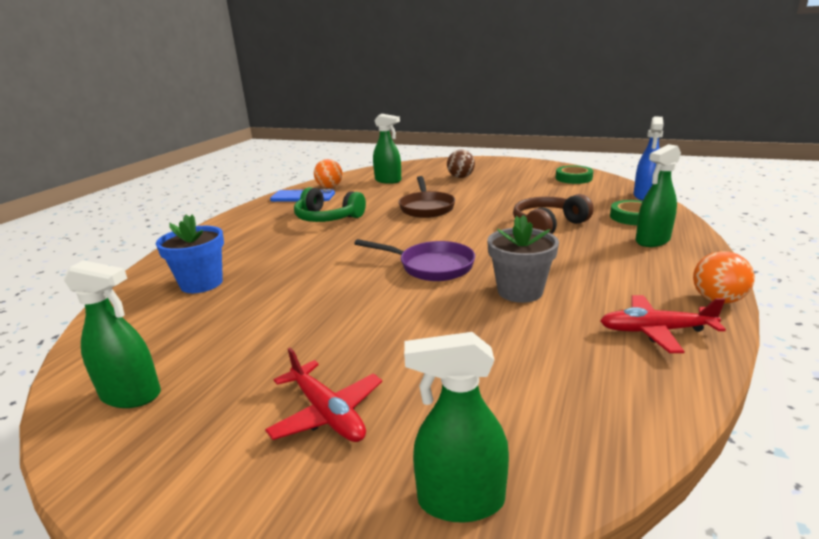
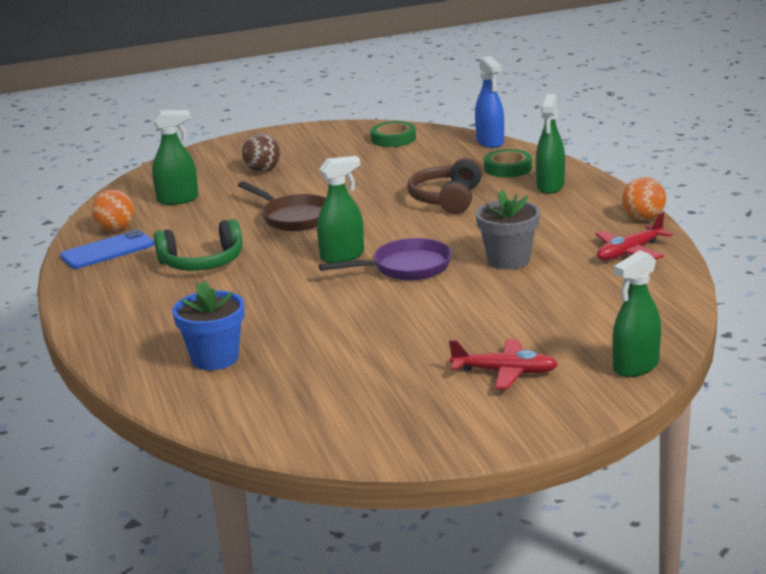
camera: 40 degrees left, 0 degrees up
green spray bottle [64,260,161,408] -> green spray bottle moved to [317,156,364,263]

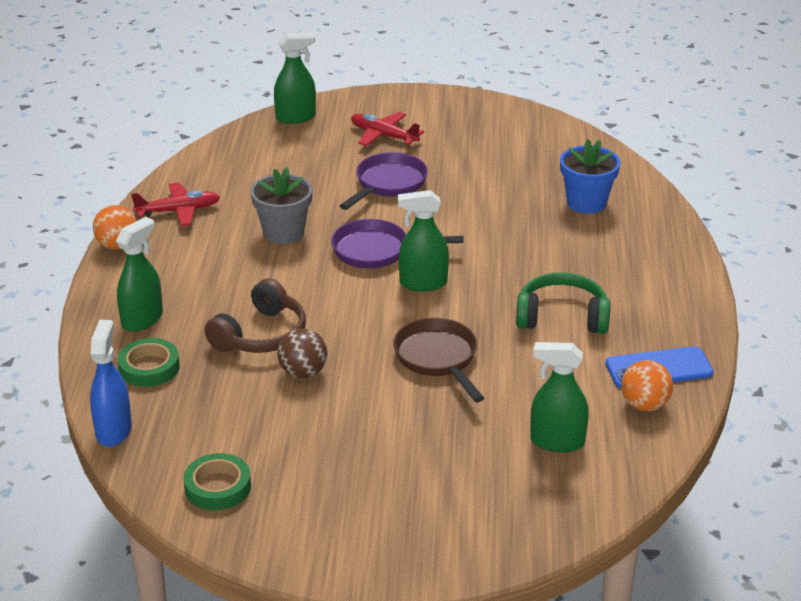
camera: 160 degrees left, 10 degrees up
brown ball [242,134,281,172] -> brown ball moved to [277,328,327,378]
none -> purple pan [340,152,428,210]

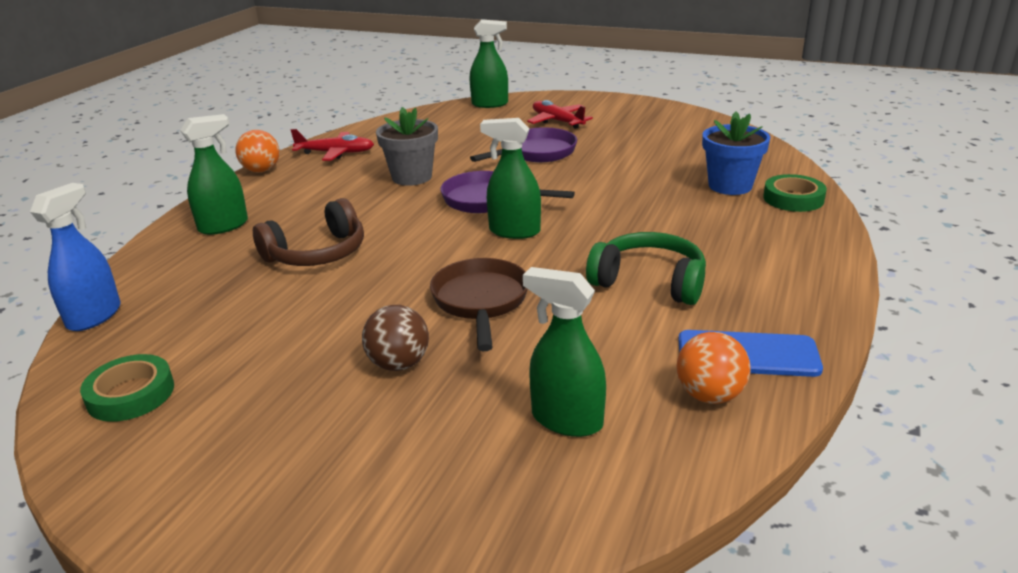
camera: 20 degrees right, 5 degrees down
green tape [118,338,180,387] -> green tape moved to [763,174,827,212]
brown ball [277,328,327,378] -> brown ball moved to [362,305,429,371]

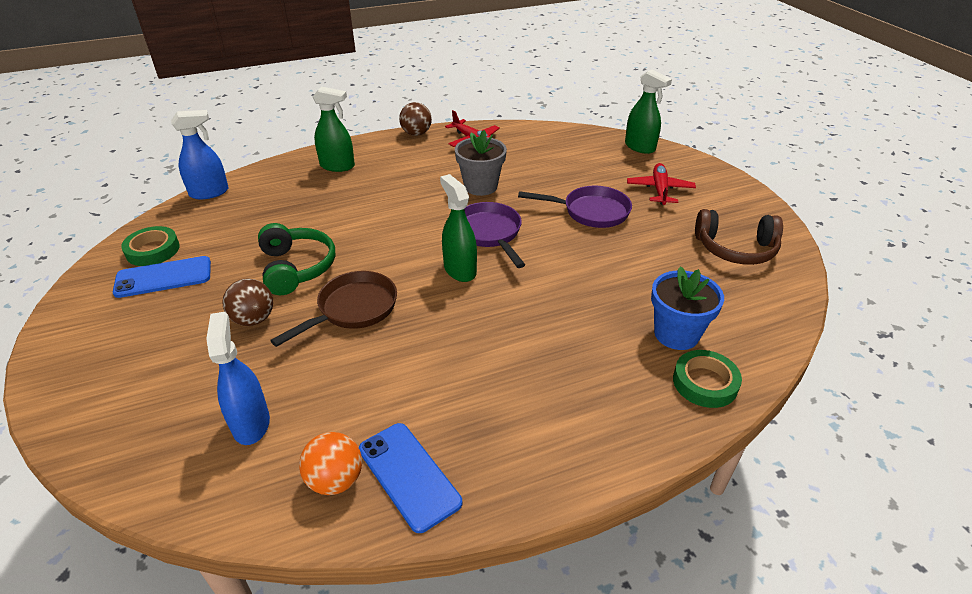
camera: 45 degrees right, 10 degrees up
orange ball [235,130,280,172] -> brown ball [399,102,432,136]
brown headphones [253,198,364,266] -> brown headphones moved to [695,209,783,265]
green spray bottle [523,267,606,437] -> blue spray bottle [206,312,270,445]
green headphones [586,232,706,305] -> green headphones moved to [258,223,335,295]
none -> blue phone [113,256,211,298]

